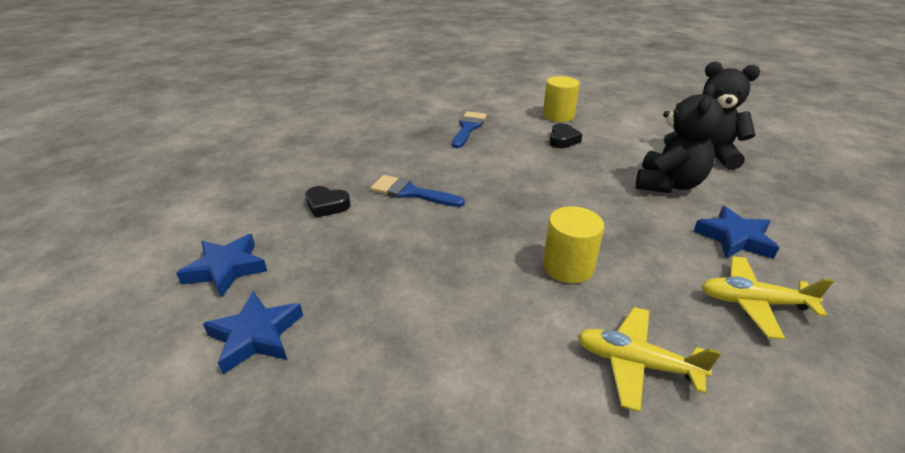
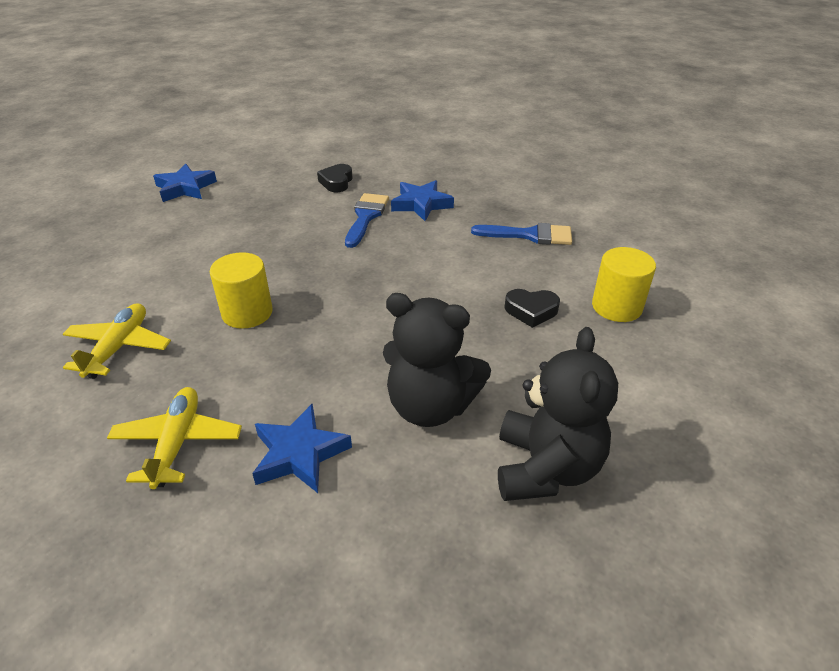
camera: 80 degrees right, 5 degrees up
blue star [176,234,267,298] -> blue star moved to [391,180,454,221]

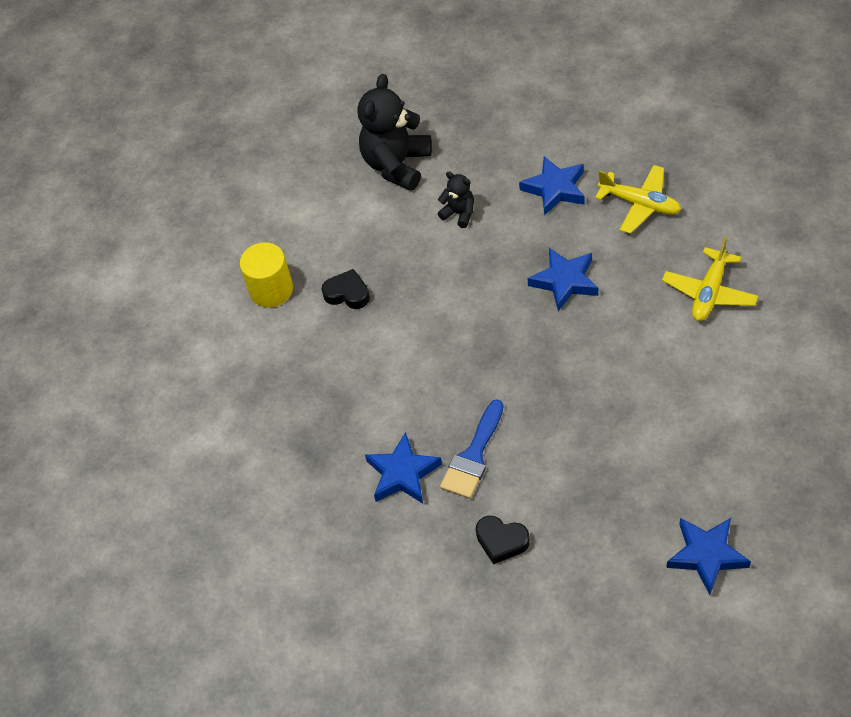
camera: 160 degrees left, 15 degrees up
yellow plane [107,387,242,489] -> yellow plane turned 75 degrees counterclockwise [595,165,681,234]
yellow cylinder [210,252,273,329] -> none
black heart [317,164,353,192] -> black heart turned 90 degrees clockwise [476,516,530,564]
black teddy bear [383,293,491,427] -> black teddy bear [438,172,474,228], size x0.49
blue brush [471,223,572,245] -> none
none -> blue star [527,248,598,311]

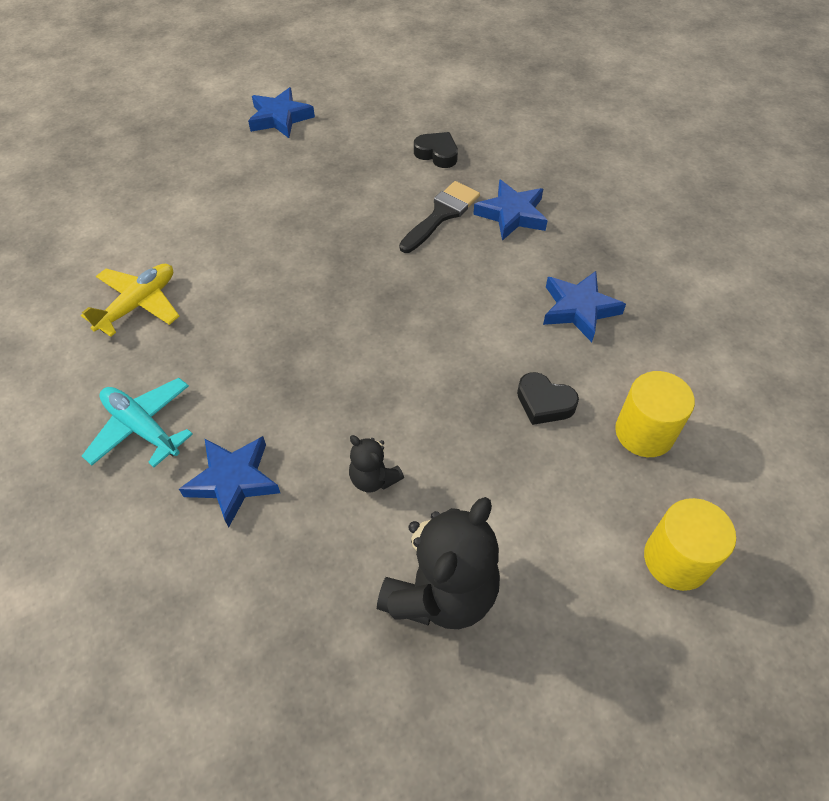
camera: 175 degrees left, 0 degrees up
blue brush [440,400,504,499] -> black brush [399,181,480,253]
blue star [527,248,598,311] -> blue star moved to [543,271,626,342]
yellow plane [595,165,681,234] -> turquoise plane [82,378,193,467]
none -> yellow cylinder [644,498,736,591]

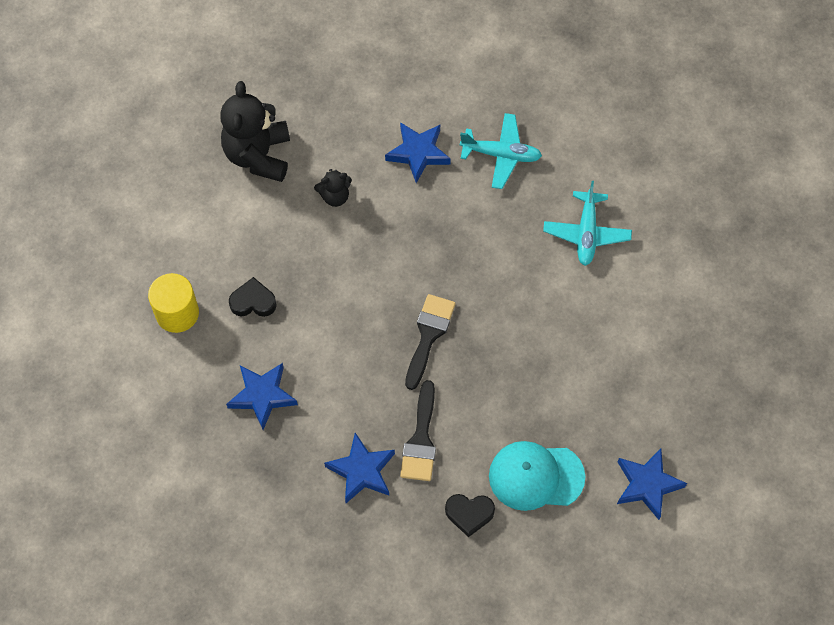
camera: 150 degrees right, 10 degrees up
yellow plane [81,264,179,337] -> turquoise plane [543,181,632,266]
black teddy bear [349,435,404,492] -> black teddy bear turned 150 degrees clockwise [314,169,352,207]
yellow cylinder [644,498,736,591] -> none
none -> black brush [405,294,456,390]
none -> turquoise cap [489,441,586,511]

